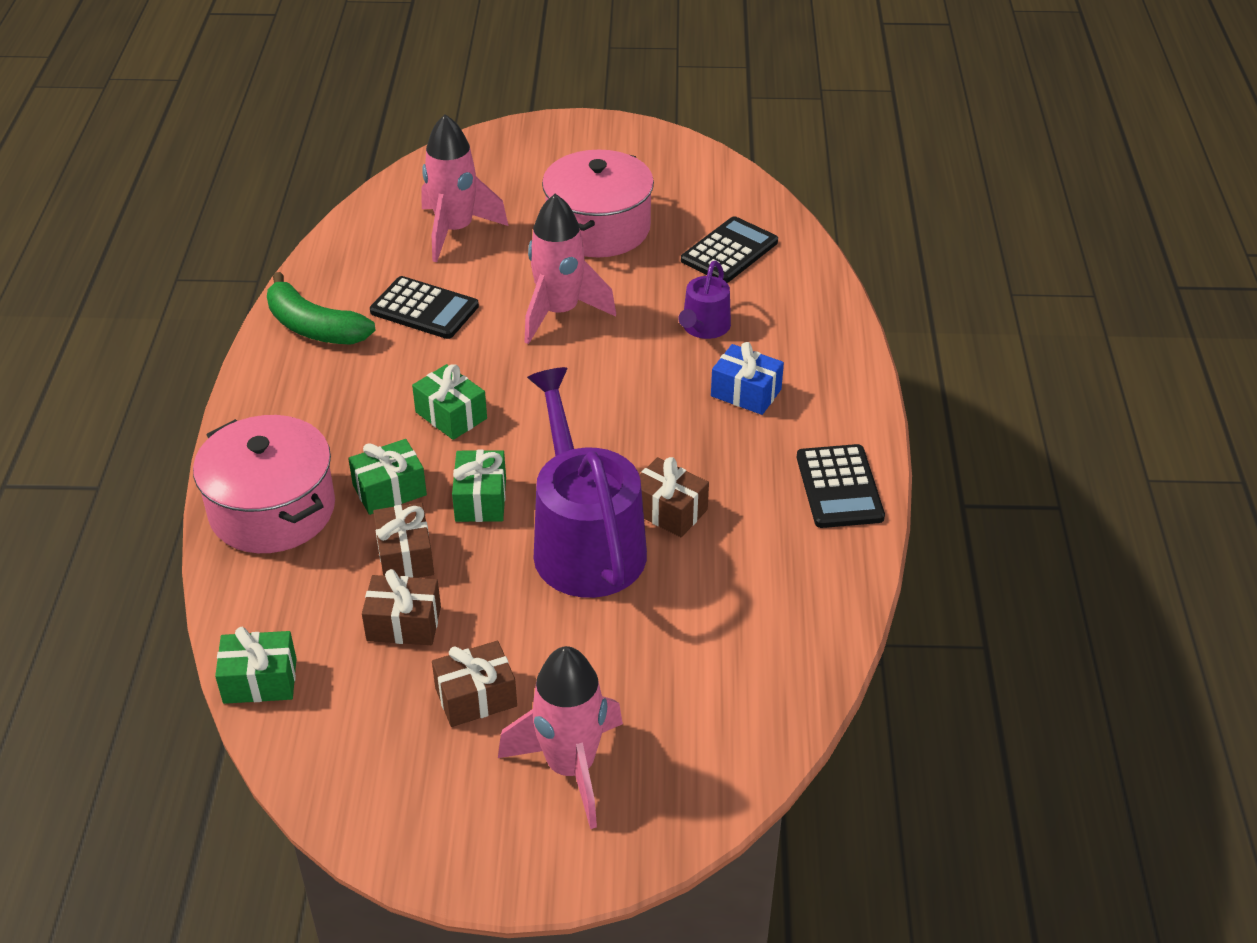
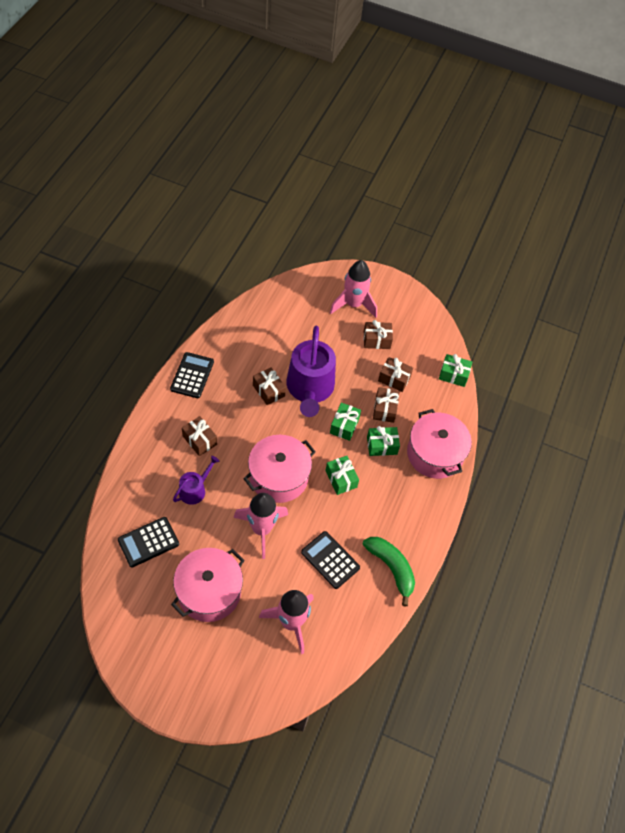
camera: 165 degrees left, 15 degrees up
blue gift [711,342,784,415] -> brown gift [182,416,217,456]
none -> pink pot [243,435,316,503]

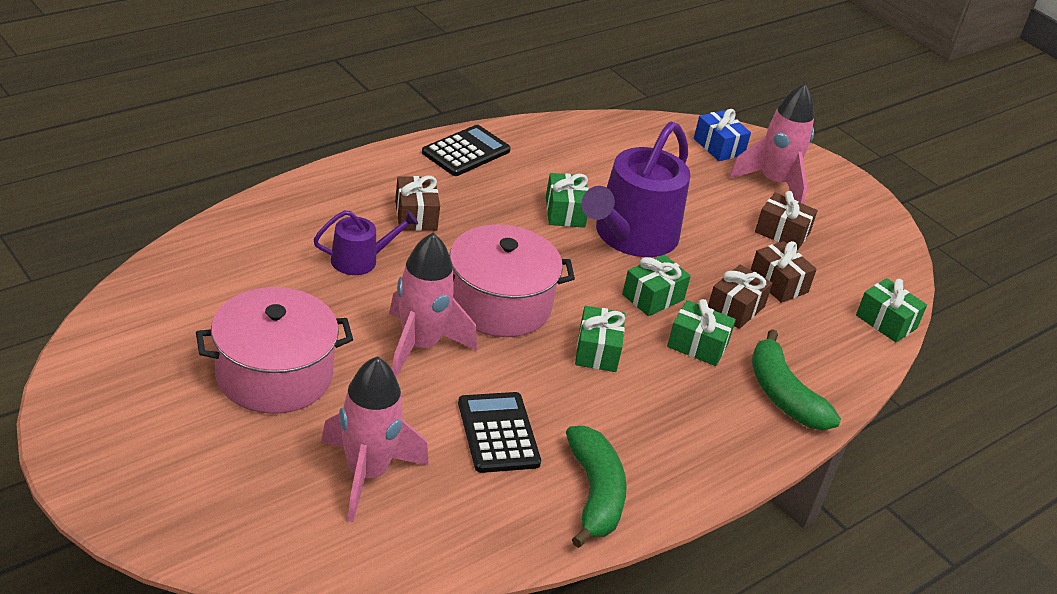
camera: 30 degrees right, 20 degrees down
black calculator [118,517,179,567] -> none
brown gift [253,367,286,405] -> green gift [546,173,589,228]
pink pot [407,409,472,479] -> green banana [752,329,841,430]
none -> blue gift [694,109,751,161]

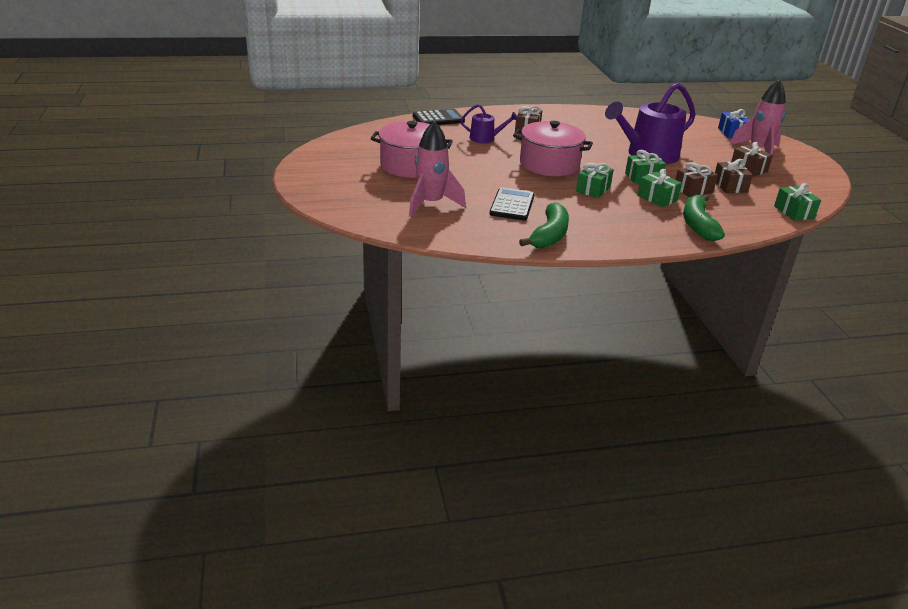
camera: 30 degrees right, 5 degrees down
pink rocket [389,233,477,378] -> none
black calculator [422,125,511,176] -> black calculator moved to [413,109,465,125]
green gift [546,173,589,228] -> none

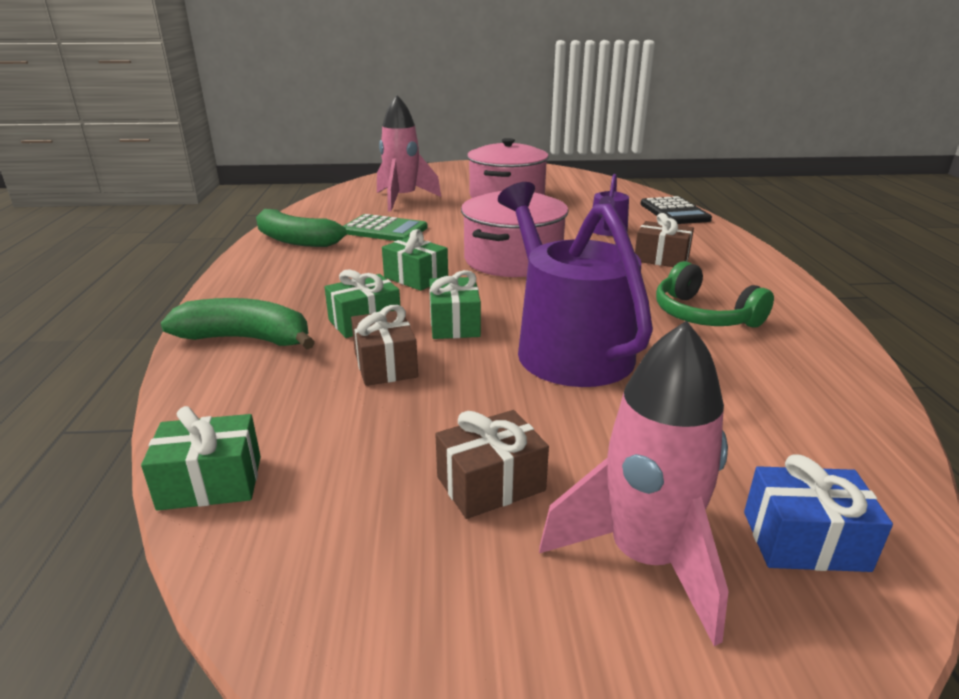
camera: 100 degrees right, 5 degrees down
black calculator [490,187,535,221] -> green calculator [344,214,428,241]
brown gift [715,159,753,193] -> none
none -> green headphones [656,261,774,328]

